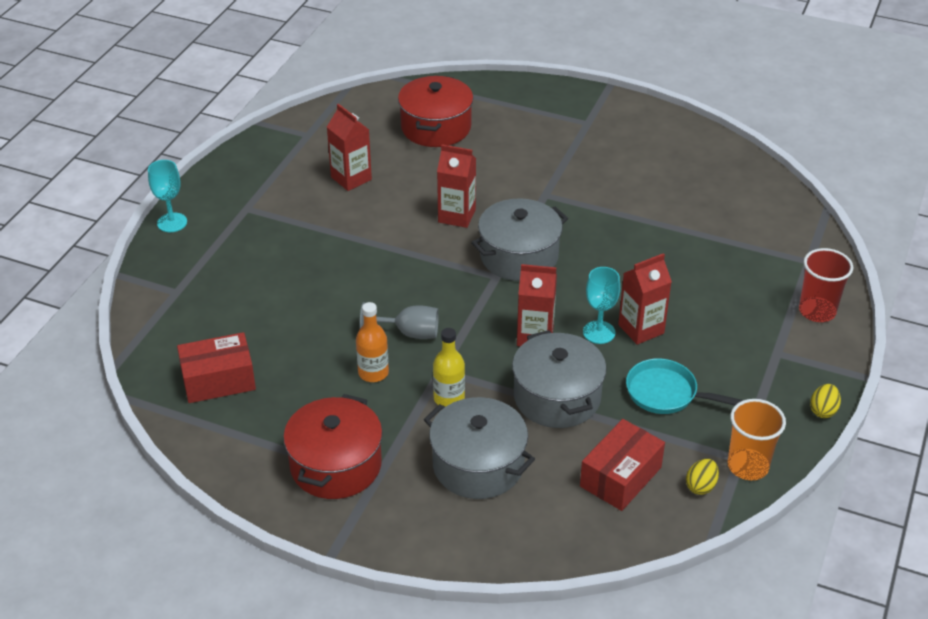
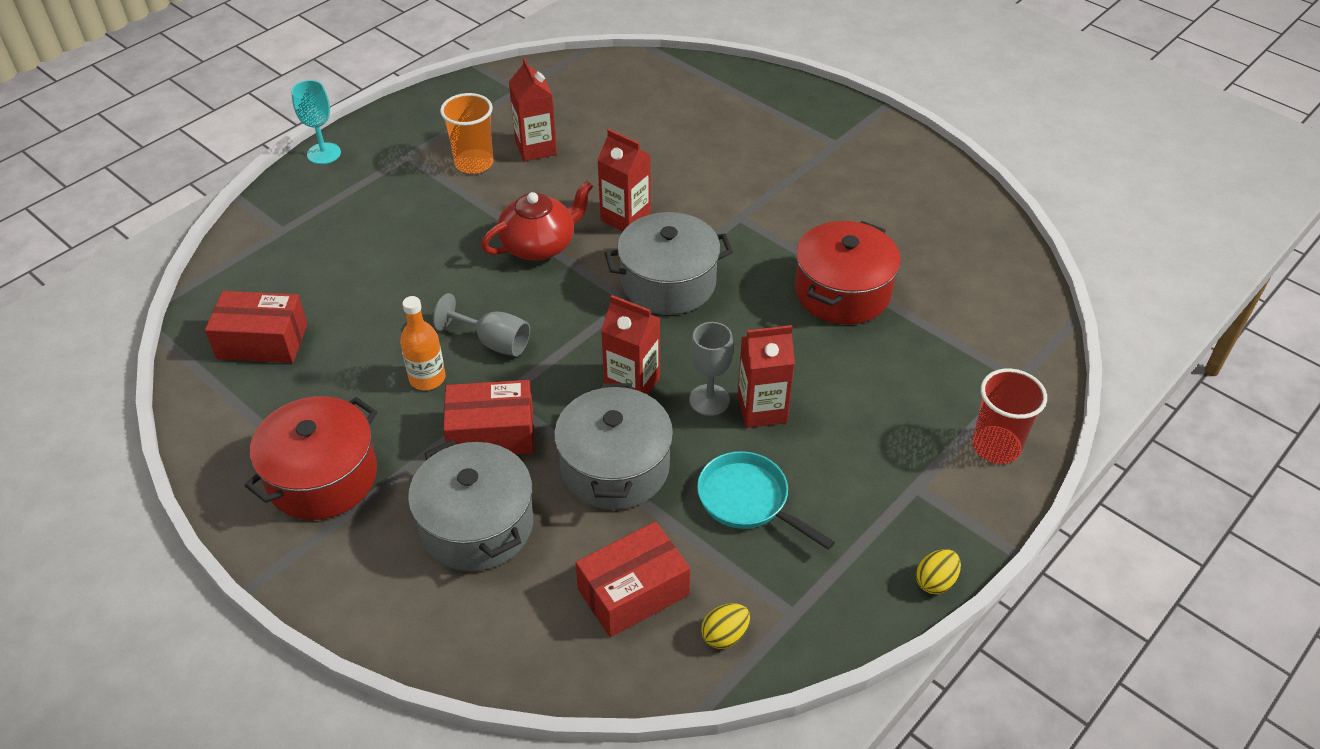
camera: 20 degrees right, 5 degrees up
red pot [398,76,473,147] -> red pot moved to [795,221,901,324]
yellow bottle [433,328,465,407] -> red box [443,380,534,455]
turquoise goblet [583,267,620,344] -> grey goblet [689,322,734,416]
orange cup [728,399,786,480] -> orange cup moved to [440,93,493,174]
none -> red teapot [481,181,593,260]

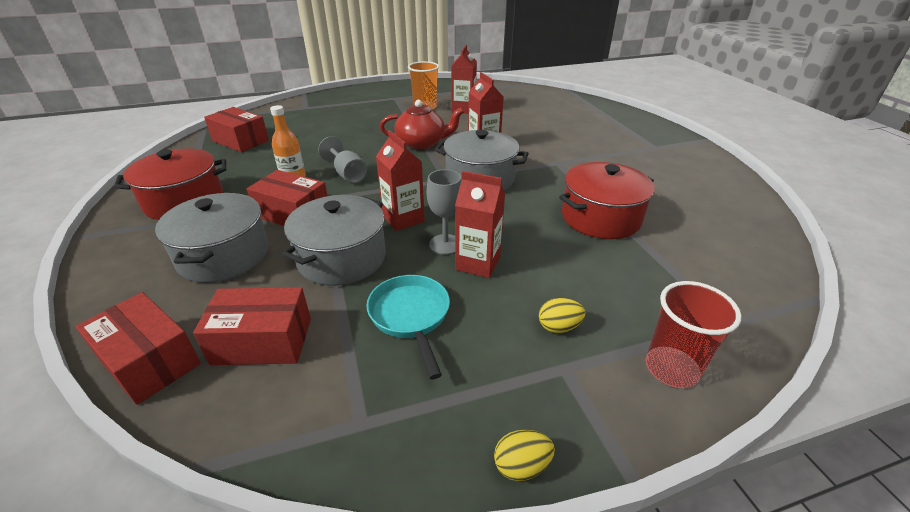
camera: 30 degrees right, 10 degrees down
turquoise goblet [291,80,341,164] -> none
yellow egg [701,603,750,649] -> yellow egg moved to [539,298,586,333]
none -> red box [75,292,201,405]

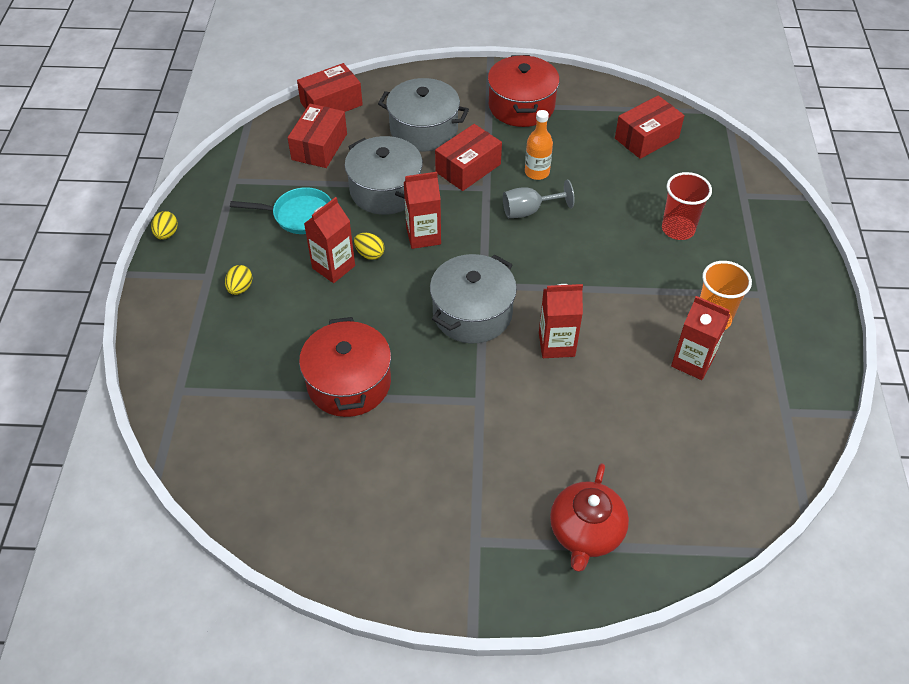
camera: 110 degrees right, 15 degrees up
red teapot [380,100,464,150] -> red teapot moved to [550,463,629,572]
grey goblet [427,169,462,255] -> yellow egg [354,233,385,260]
red cup [646,281,742,388] -> red cup moved to [662,172,712,240]

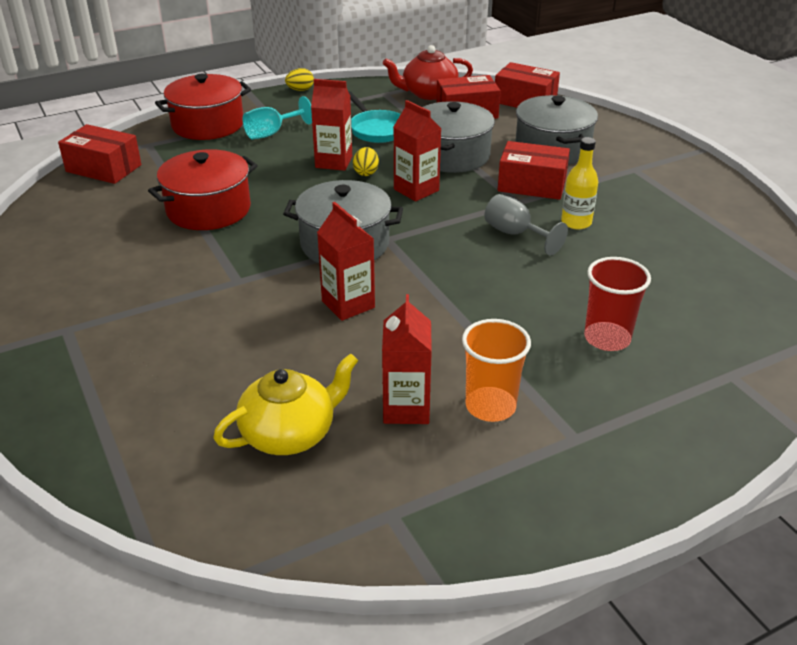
camera: 60 degrees right, 15 degrees down
yellow egg [225,265,252,295] -> turquoise goblet [243,96,312,139]
red pot [488,55,560,127] -> red pot moved to [155,74,251,140]
orange bottle [525,110,553,180] -> yellow bottle [561,137,598,229]
red teapot [550,463,629,572] -> red teapot moved to [383,45,473,100]
red box [615,95,684,159] -> red box moved to [58,124,141,184]
none -> yellow teapot [213,353,358,455]

